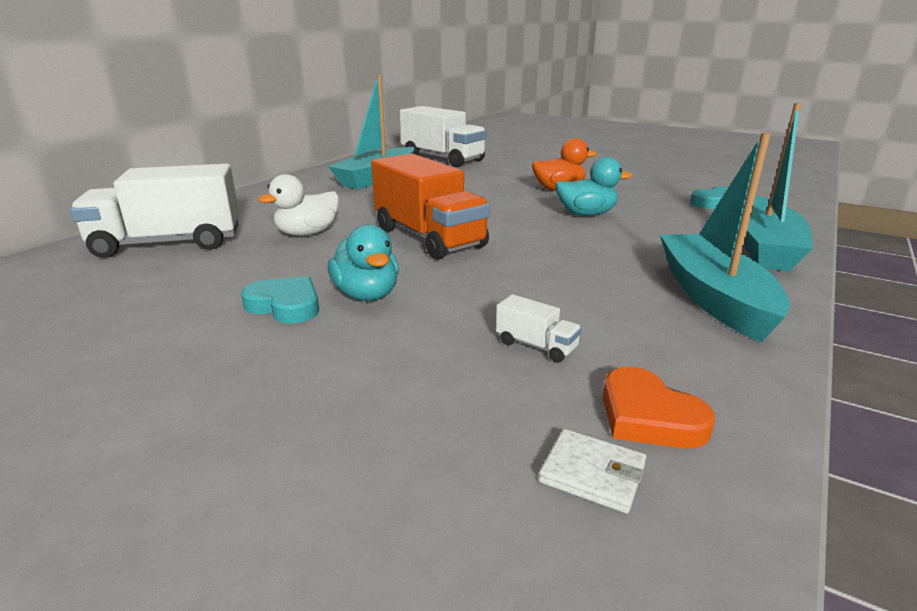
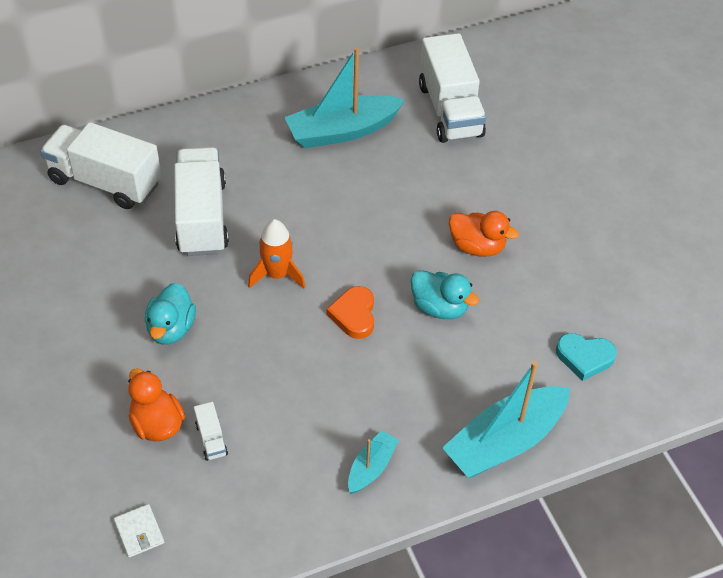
camera: 35 degrees right, 25 degrees up
turquoise heart [241,276,319,324] -> none
white duck [258,174,339,236] -> white truck [174,147,229,256]
orange truck [371,154,490,260] -> orange rocket [248,219,305,289]
orange heart [603,367,715,448] -> orange heart moved to [327,286,374,339]
turquoise boat [660,133,790,342] -> turquoise boat [348,430,399,494], size x0.51
none -> orange duck [128,368,185,441]

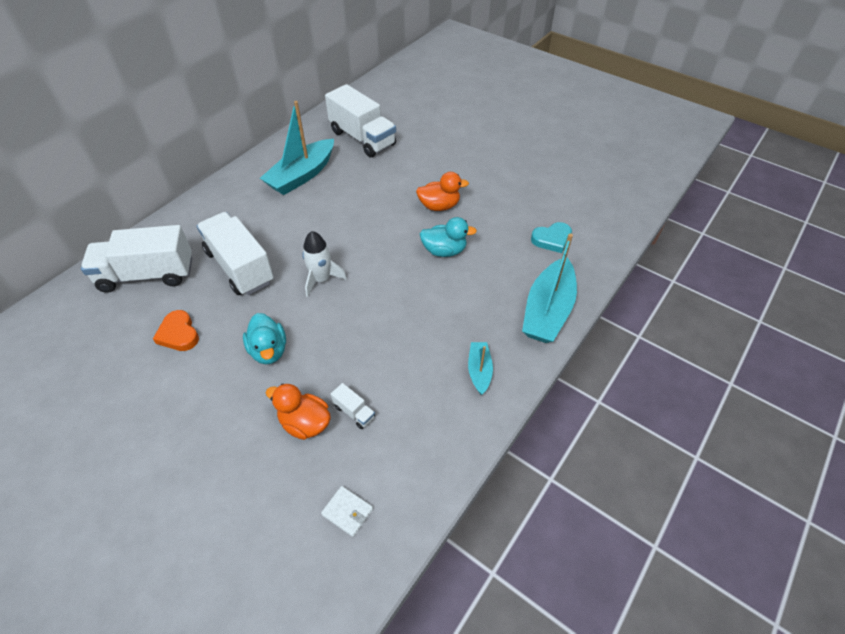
camera: 30 degrees left, 0 degrees up
orange rocket [248,219,305,289] -> white rocket [302,231,347,297]
orange heart [327,286,374,339] -> orange heart moved to [153,310,199,351]

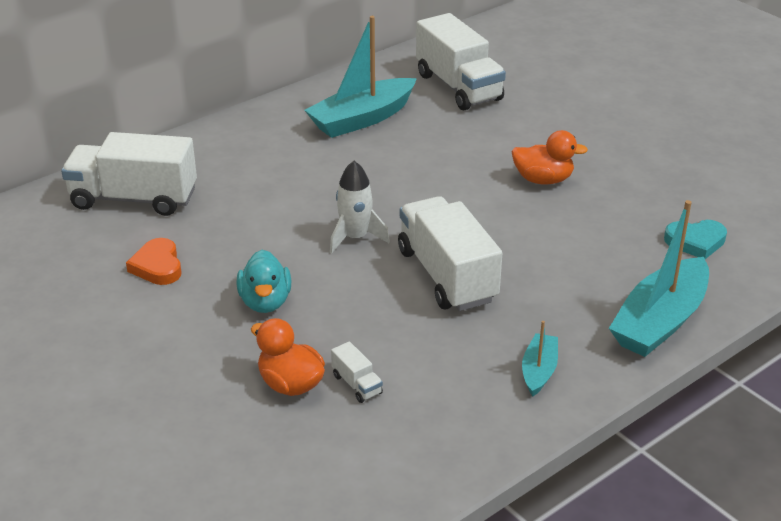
camera: 15 degrees right, 15 degrees down
white truck [197,212,274,295] -> white truck moved to [398,196,502,311]
white wallet [321,486,373,537] -> none
turquoise duck [420,217,477,257] -> none

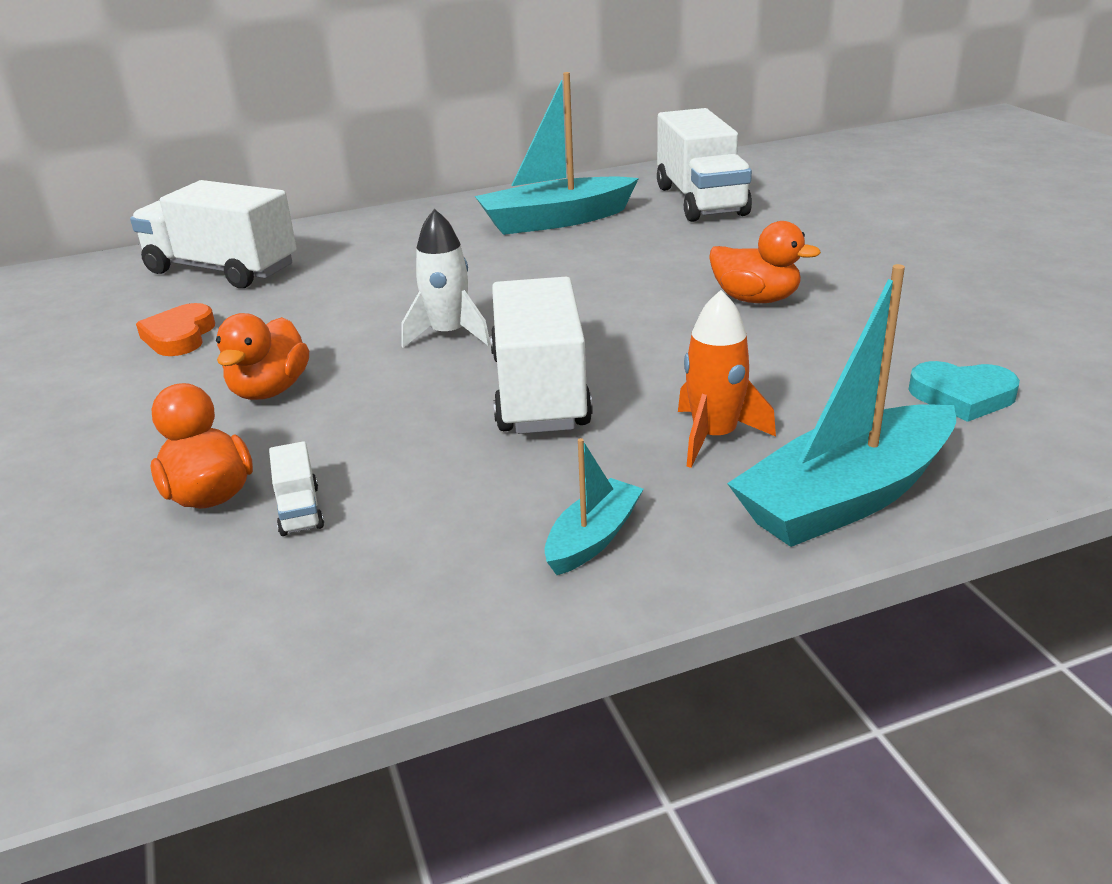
camera: 20 degrees right, 5 degrees down
turquoise duck [236,250,291,313] -> orange duck [216,313,309,400]
none -> orange rocket [678,290,776,468]

